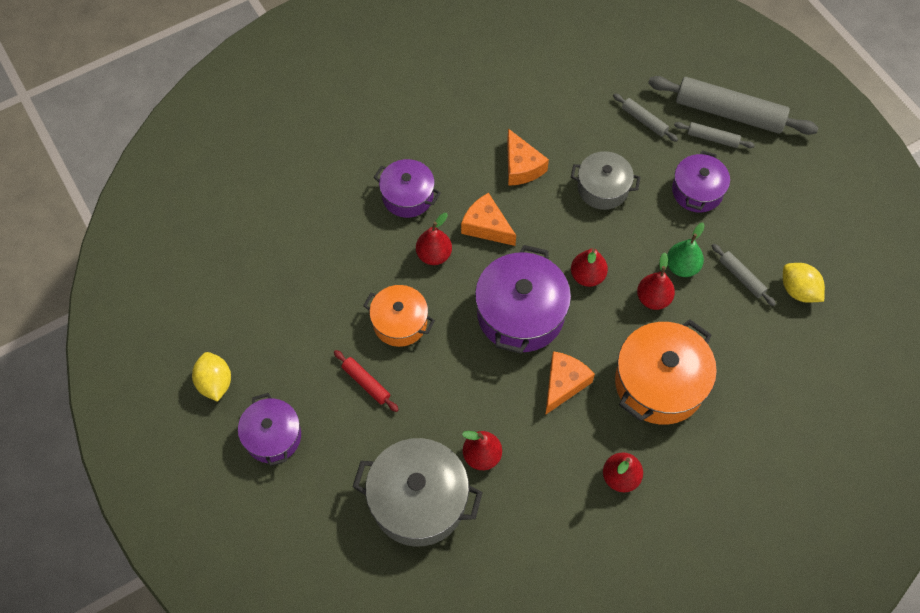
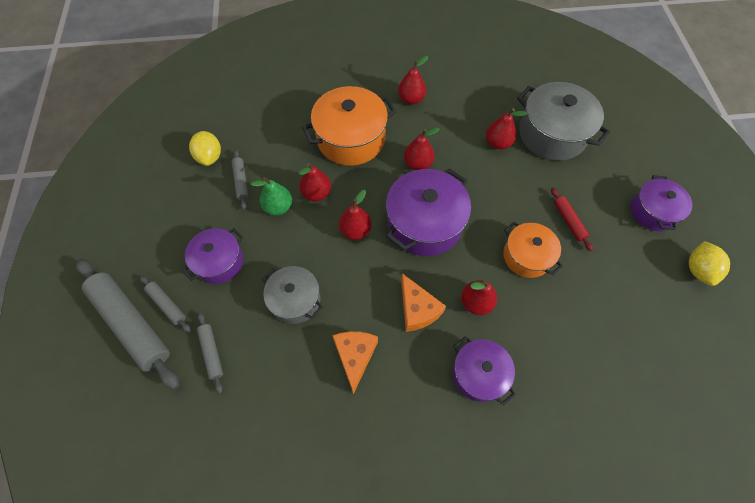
camera: 155 degrees left, 0 degrees up
orange cheese [545,351,595,415] -> red pear [404,128,439,170]

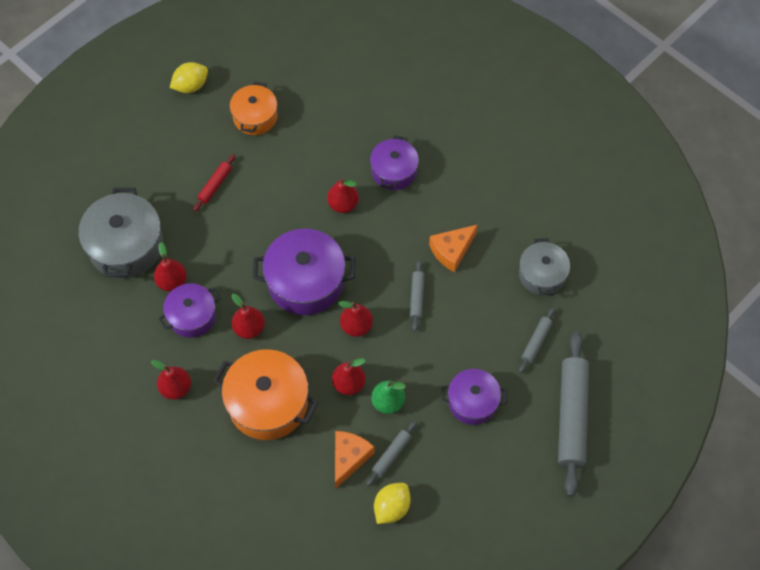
camera: 130 degrees left, 0 degrees up
grey rolling pin [140,275,191,332] -> grey rolling pin moved to [410,260,425,331]
grey pot [262,266,323,324] -> grey pot moved to [519,238,570,295]
orange cheese [401,273,446,332] -> orange cheese moved to [335,431,375,489]
orange pot [503,222,563,278] -> orange pot moved to [230,82,277,135]
purple pot [631,175,692,231] -> purple pot moved to [158,283,220,338]

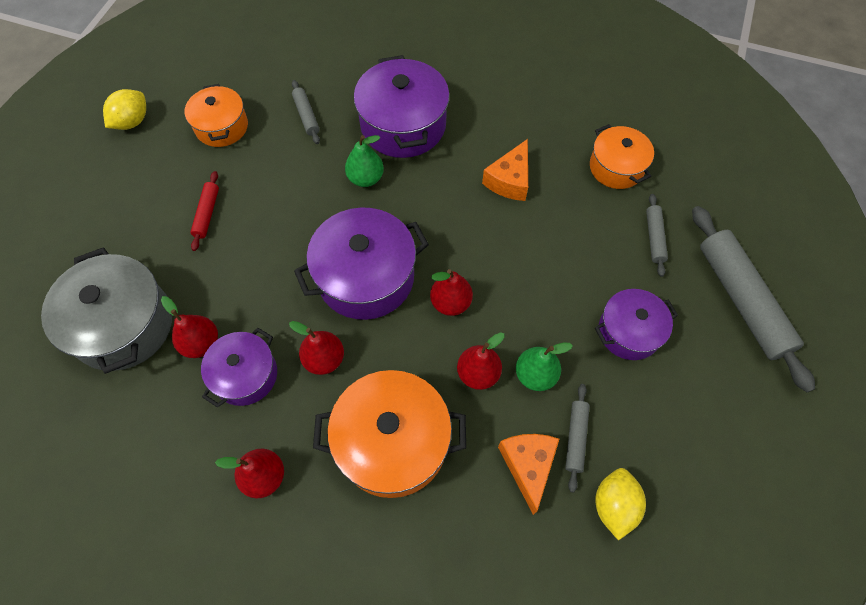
camera: 25 degrees left, 0 degrees up
red pear [327,178,359,213] -> green pear [345,135,384,187]
purple pot [370,135,419,190] -> purple pot [354,55,450,158], size x1.61
grey rolling pin [410,260,425,331] -> grey rolling pin moved to [292,80,320,144]
grey pot [519,238,570,295] -> orange pot [590,124,654,189]

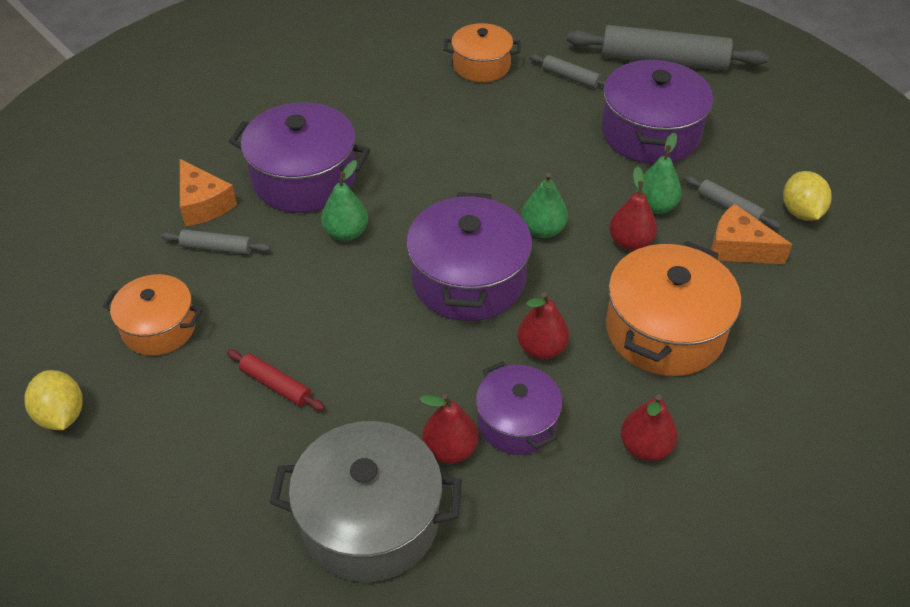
camera: 60 degrees left, 15 degrees down
red pear [430,269,473,316] -> green pear [521,173,568,238]
orange cheese [482,139,528,201] -> orange cheese moved to [180,159,237,227]
purple pot [595,289,678,360] -> purple pot [601,58,713,164], size x1.61
yellow lemon [595,468,646,541] -> yellow lemon turned 45 degrees clockwise [783,171,831,221]

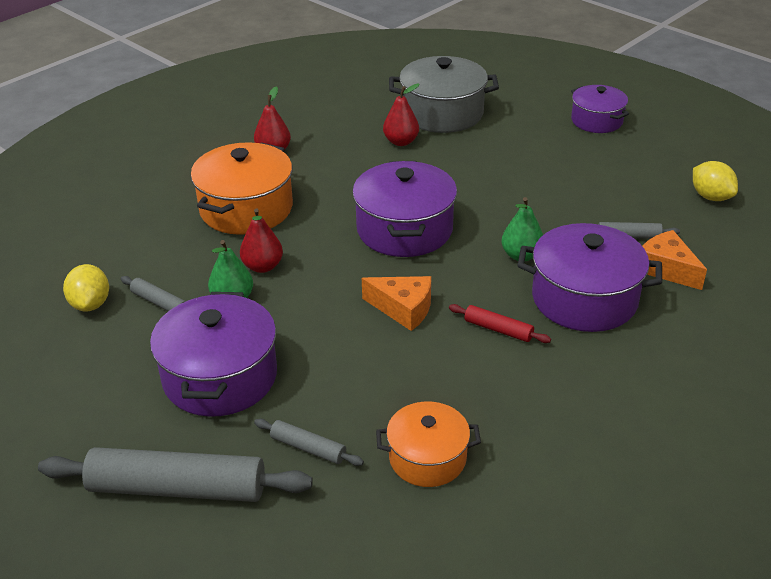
camera: 175 degrees right, 10 degrees down
yellow lemon [24,370,82,430] -> yellow lemon moved to [693,161,738,201]
orange pot [103,274,202,356] -> none
red rolling pin [227,349,325,411] -> red rolling pin moved to [449,304,551,343]
purple pot [476,361,563,455] -> purple pot moved to [571,85,629,133]
red pear [517,292,569,359] -> none
green pear [521,173,568,238] -> none
orange cheese [711,204,792,264] -> orange cheese moved to [362,276,431,331]

